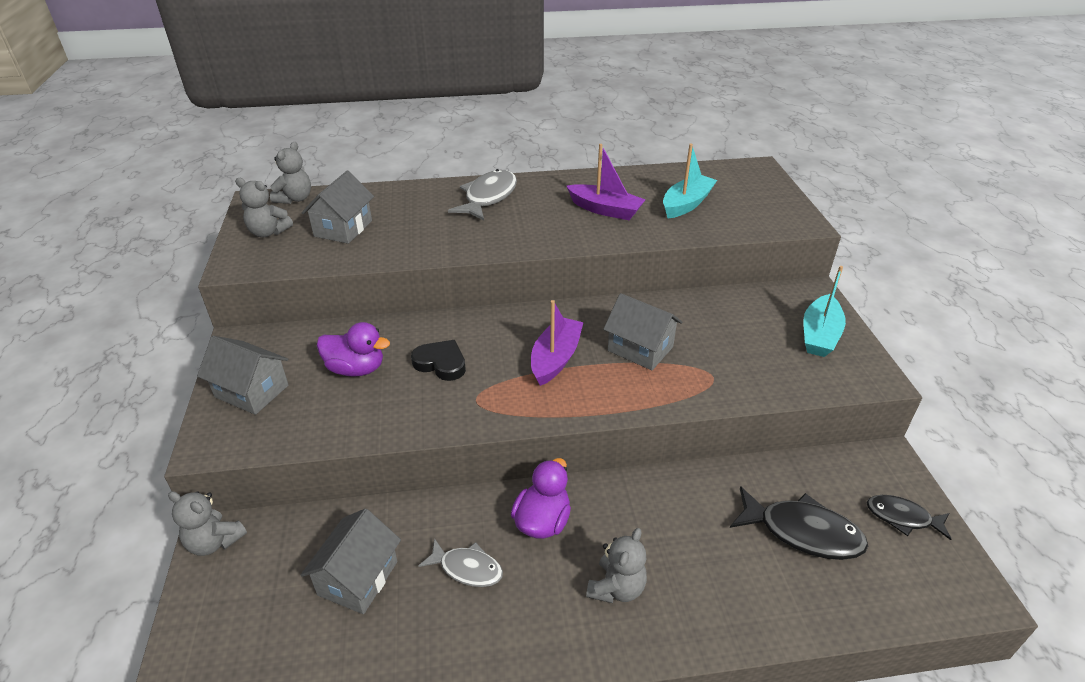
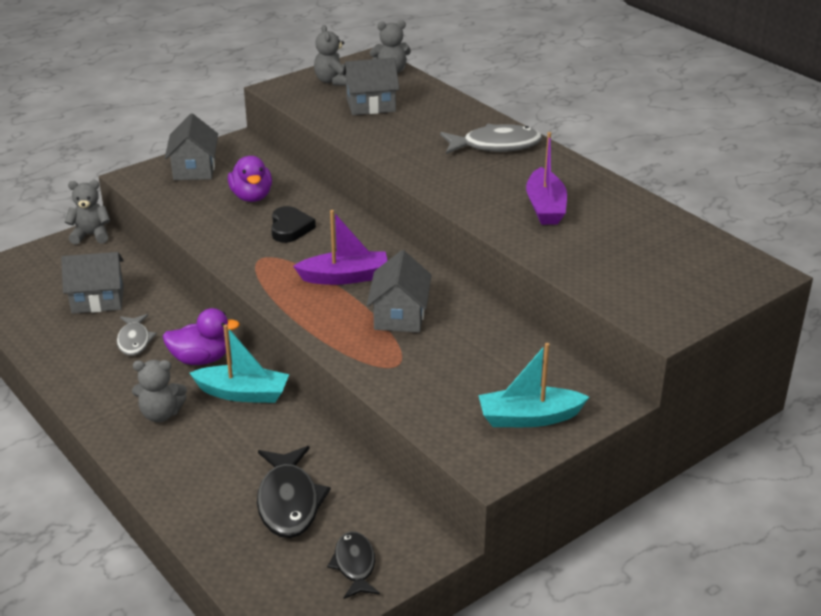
camera: 60 degrees right, 5 degrees down
grey teddy bear [168,491,247,556] -> grey teddy bear turned 90 degrees clockwise [65,180,110,245]
turquoise boat [663,144,717,218] -> turquoise boat moved to [190,325,289,403]

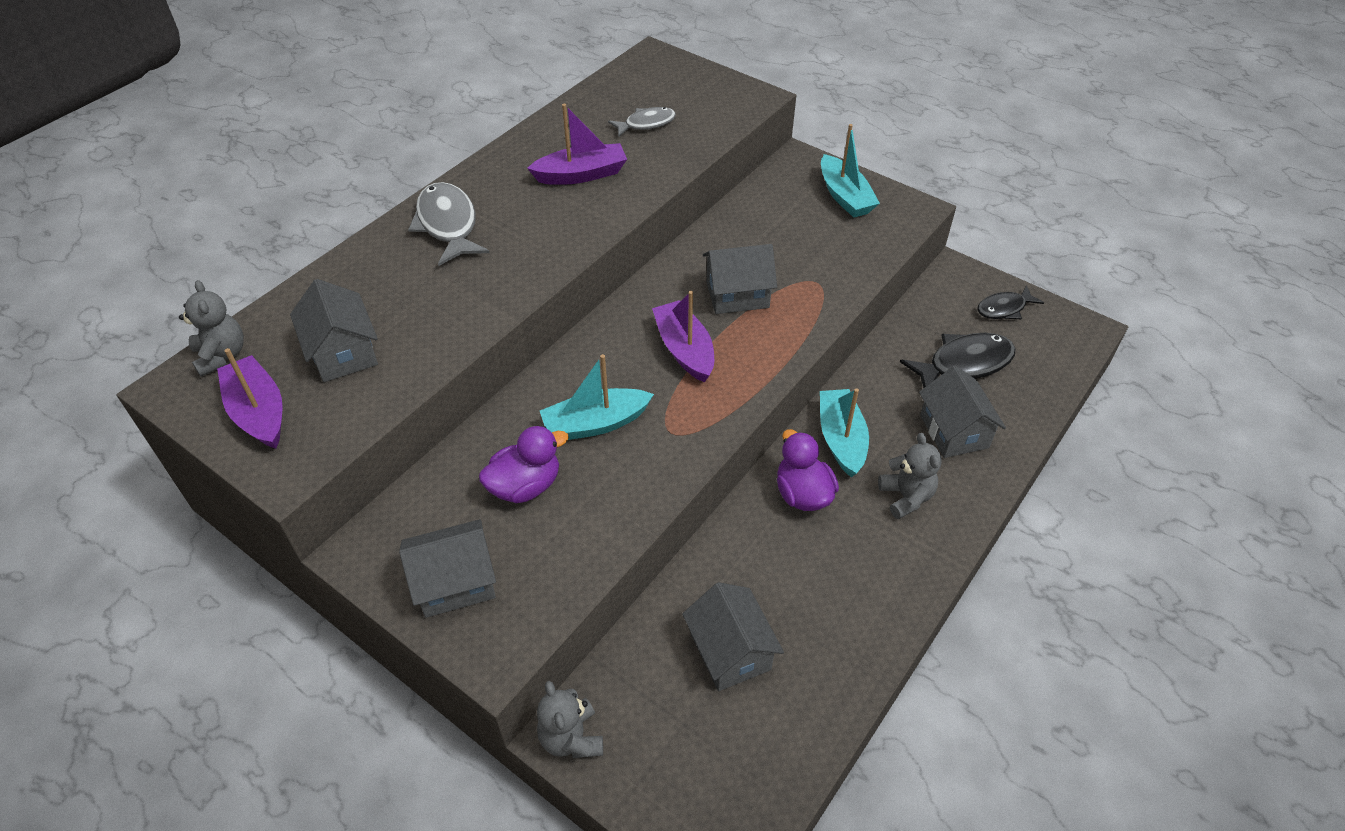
camera: 105 degrees left, 15 degrees up
grey fish [117,314,157,356] -> grey fish moved to [608,107,676,137]
black heart [271,206,316,243] -> turquoise boat [540,354,654,440]
grey teddy bear [314,25,346,86] -> purple boat [217,348,283,449]
none -> grey house [919,366,1006,458]

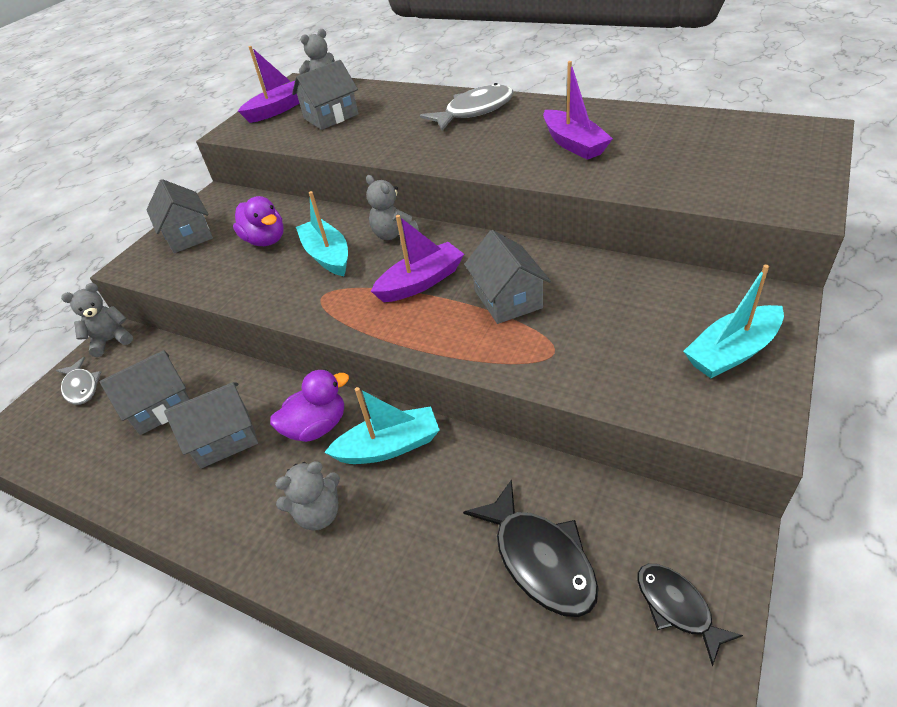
camera: 85 degrees right, 5 degrees down
grey fish [608,107,676,137] -> grey fish moved to [56,357,101,405]
grey house [919,366,1006,458] -> grey house moved to [164,382,258,468]
none -> grey teddy bear [366,175,419,240]

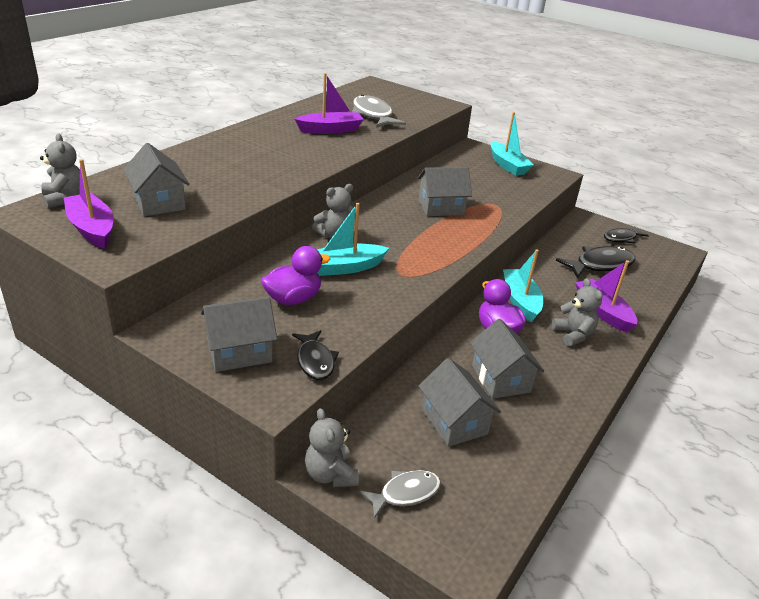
camera: 90 degrees left, 10 degrees down
purple boat [371,215,464,302] -> purple boat moved to [575,260,637,332]
grey fish [420,83,514,131] -> grey fish moved to [352,95,406,128]
none -> black fish [292,330,339,380]

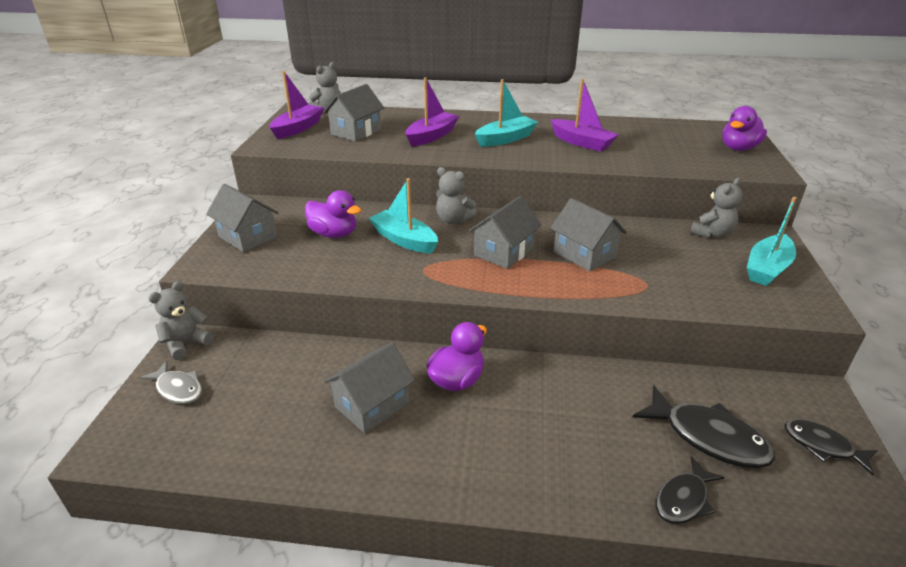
camera: 65 degrees right, 0 degrees up
black fish [292,330,339,380] -> black fish moved to [656,456,725,524]
grey fish [352,95,406,128] -> none
grey house [419,358,501,447] -> grey house moved to [468,196,541,269]
turquoise boat [503,249,543,323] -> turquoise boat moved to [475,79,538,147]
grey teddy bear [552,278,603,346] -> grey teddy bear moved to [690,178,743,238]
purple boat [575,260,637,332] -> purple boat moved to [406,77,459,147]
none -> purple duck [722,106,767,151]

